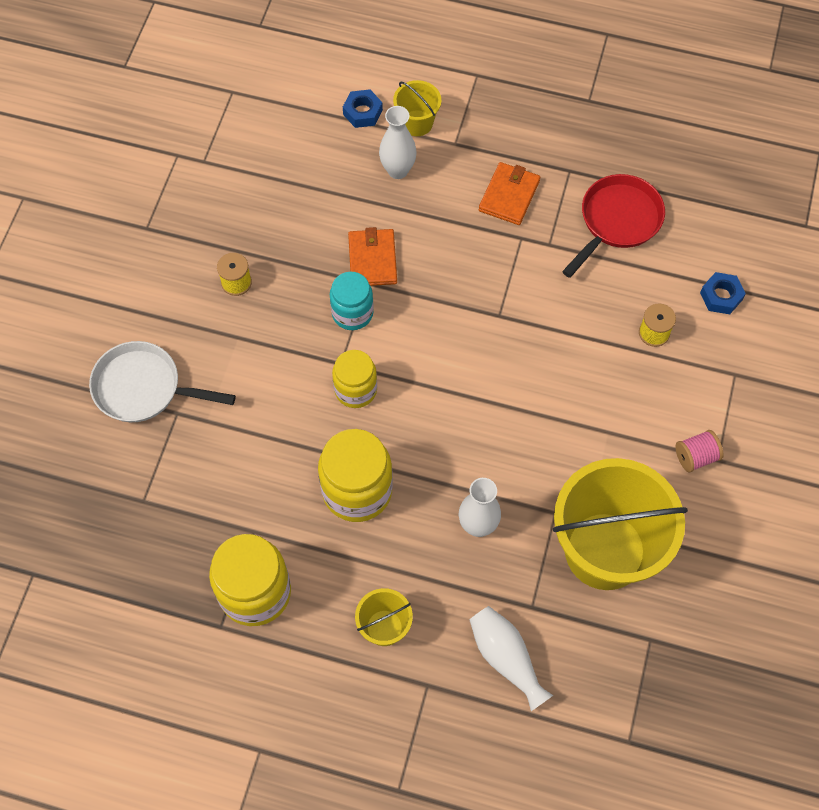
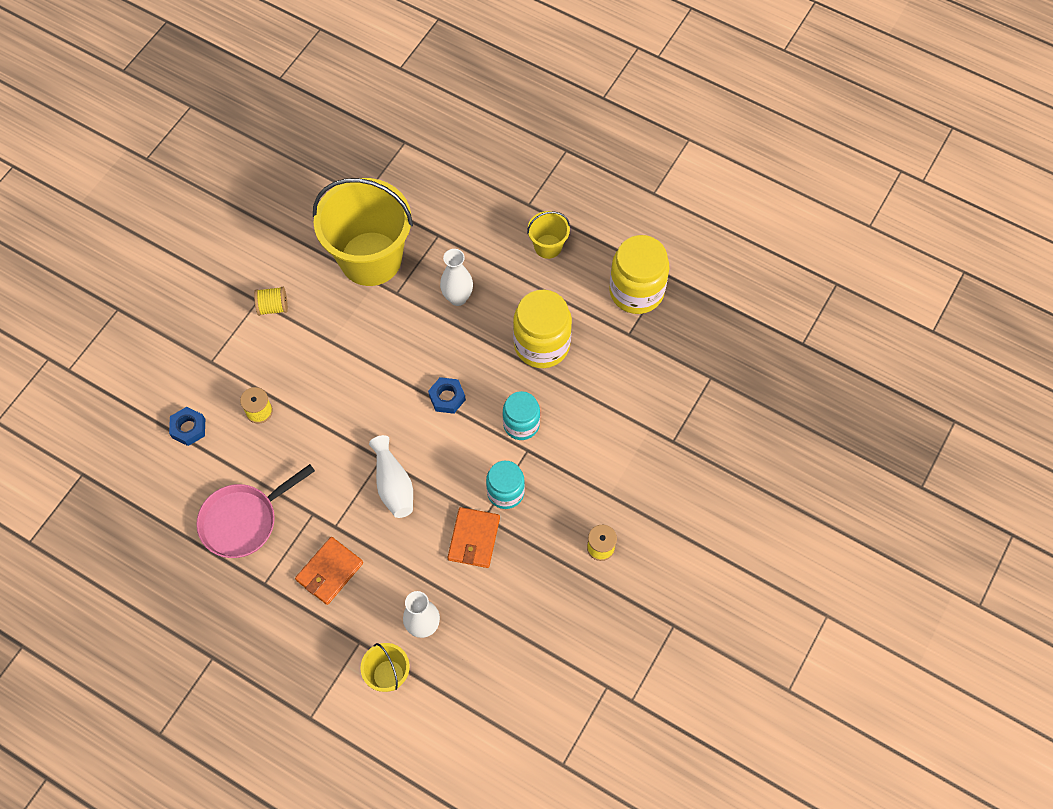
camera: 165 degrees left, 0 degrees up
white pan [89,341,236,422] -> none
yellow jar [332,350,377,408] -> turquoise jar [503,391,540,440]
blue nut [343,89,383,128] -> blue nut moved to [428,377,466,414]
white vase [470,606,553,711] -> white vase moved to [369,435,413,518]
red pan [562,174,665,278] -> pink pan [196,464,315,558]
pink spool [675,430,724,473] -> yellow spool [254,287,288,316]

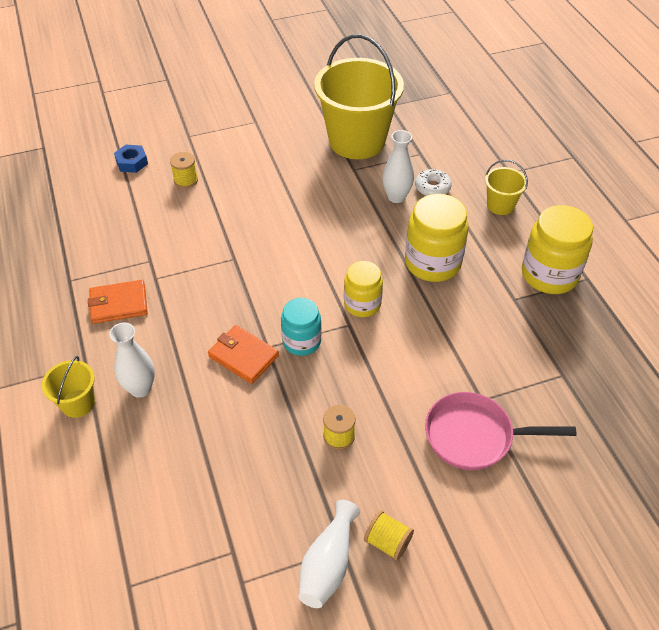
camera: 40 degrees right, 15 degrees down
pink pan [196,464,315,558] -> pink pan moved to [425,392,576,470]
yellow spool [254,287,288,316] -> yellow spool moved to [364,510,414,561]
white vase [369,435,413,518] -> white vase moved to [298,500,360,608]
blue nut [428,377,466,414] -> none
orange wallet [448,507,500,568] -> orange wallet turned 75 degrees clockwise [208,325,279,384]
turquoise jar [503,391,540,440] -> yellow jar [344,261,383,317]
none -> white donut [415,169,452,196]

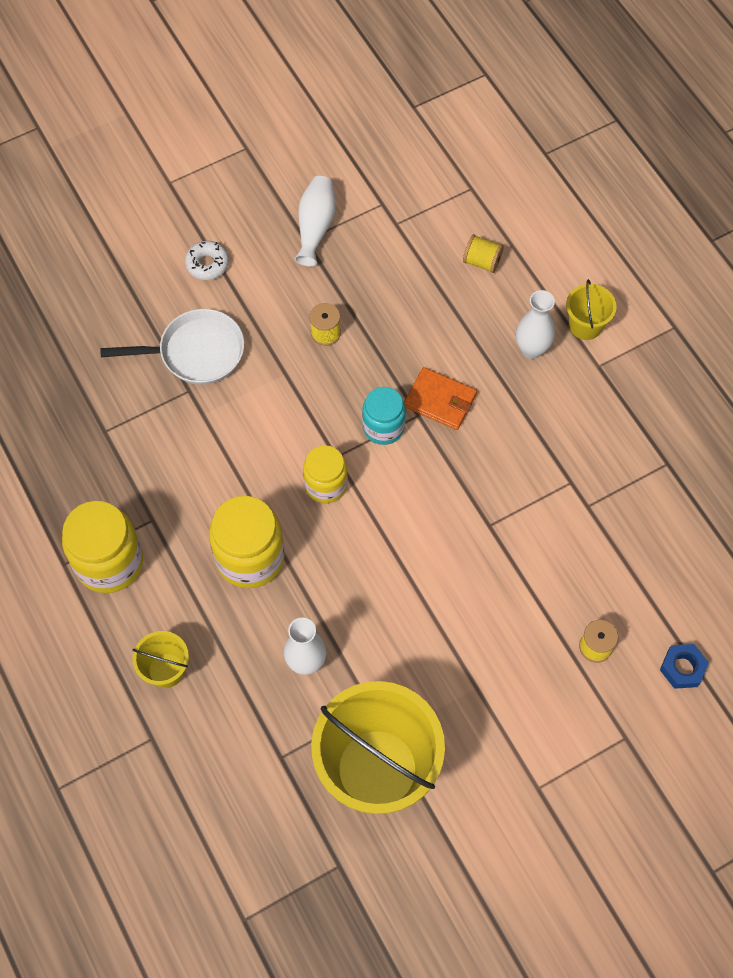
camera: 170 degrees right, 15 degrees up
orange wallet [88,280,148,324] -> none
yellow spool [364,510,414,561] -> yellow spool moved to [463,234,504,273]
white donut [415,169,452,196] -> white donut moved to [185,241,229,280]
pink pan [425,392,576,470] -> white pan [100,309,244,385]

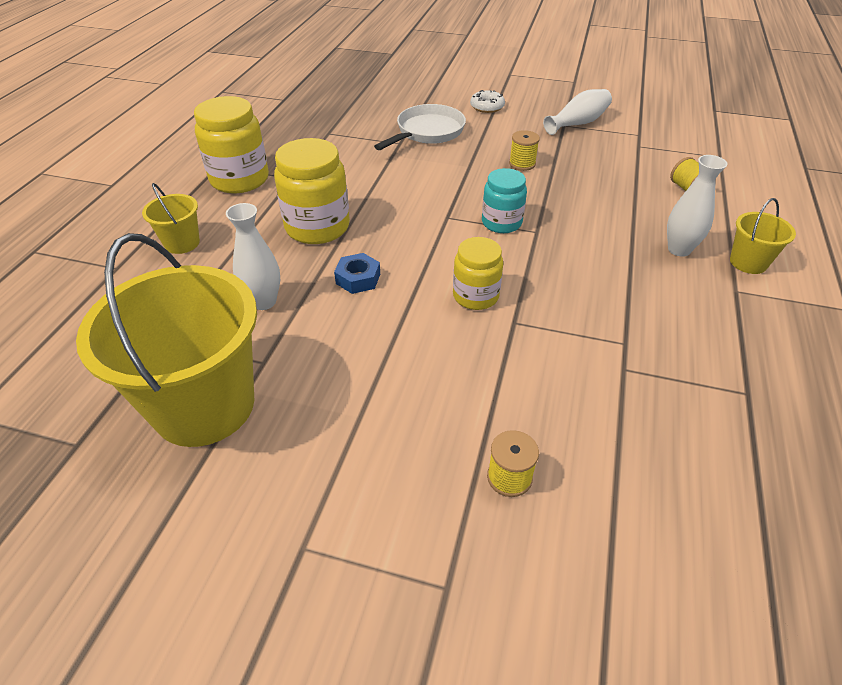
camera: 45 degrees right, 20 degrees down
white pan [100,309,244,385] -> white pan turned 90 degrees counterclockwise [374,104,466,150]
yellow jar [303,445,348,503] -> yellow jar moved to [453,237,503,310]
orange wallet [404,367,477,430] -> none
blue nut [660,644,709,689] -> blue nut moved to [334,253,380,294]

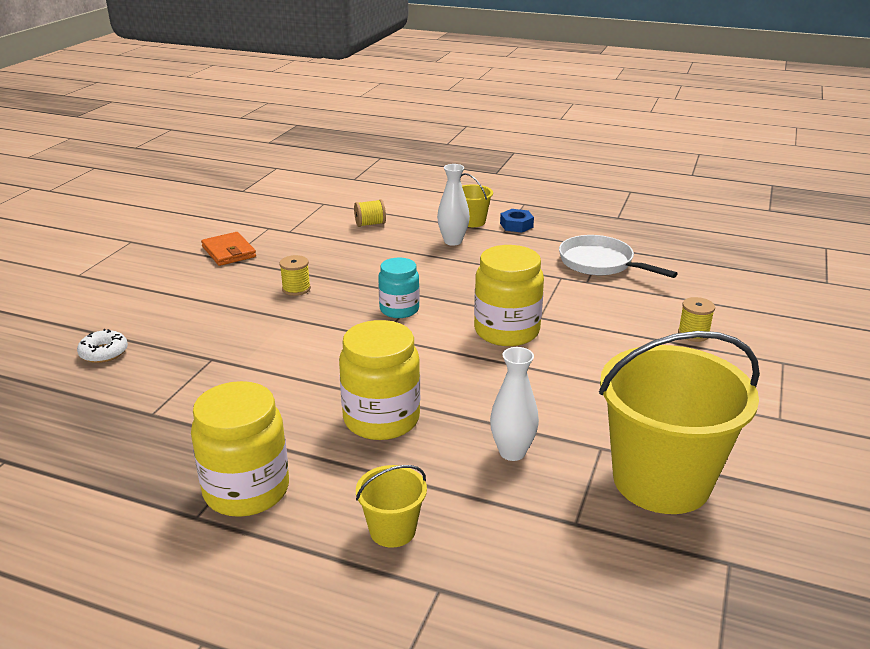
camera: 85 degrees left, 15 degrees down
blue nut [334,253,380,294] -> blue nut moved to [500,209,534,233]
white pan [374,104,466,150] -> white pan moved to [559,235,678,278]
yellow jar [453,237,503,310] -> yellow jar [474,245,544,346], size x1.58
white donut [470,90,505,113] -> white donut moved to [77,329,128,363]
white vase [543,89,612,135] -> orange wallet [201,232,256,266]

